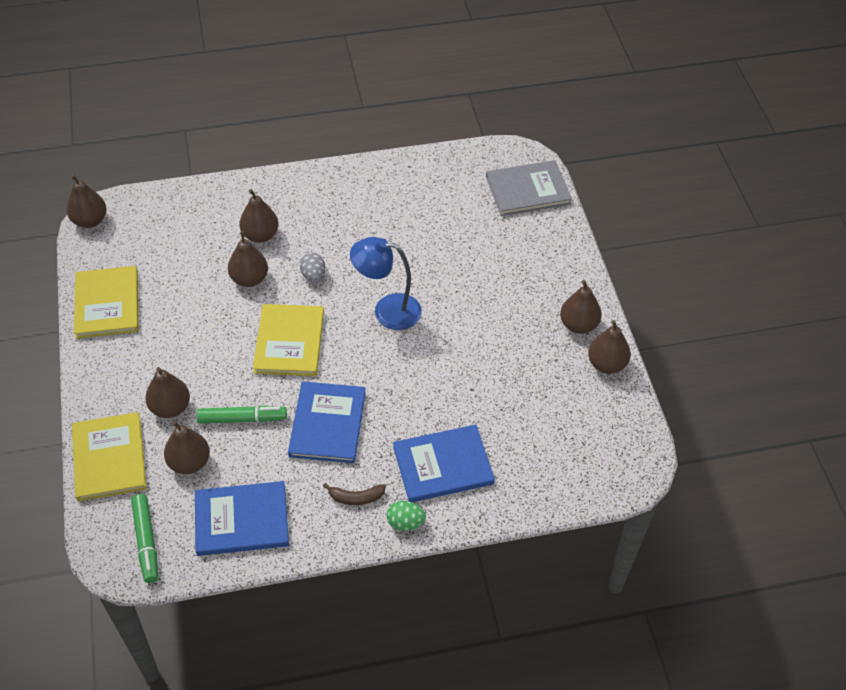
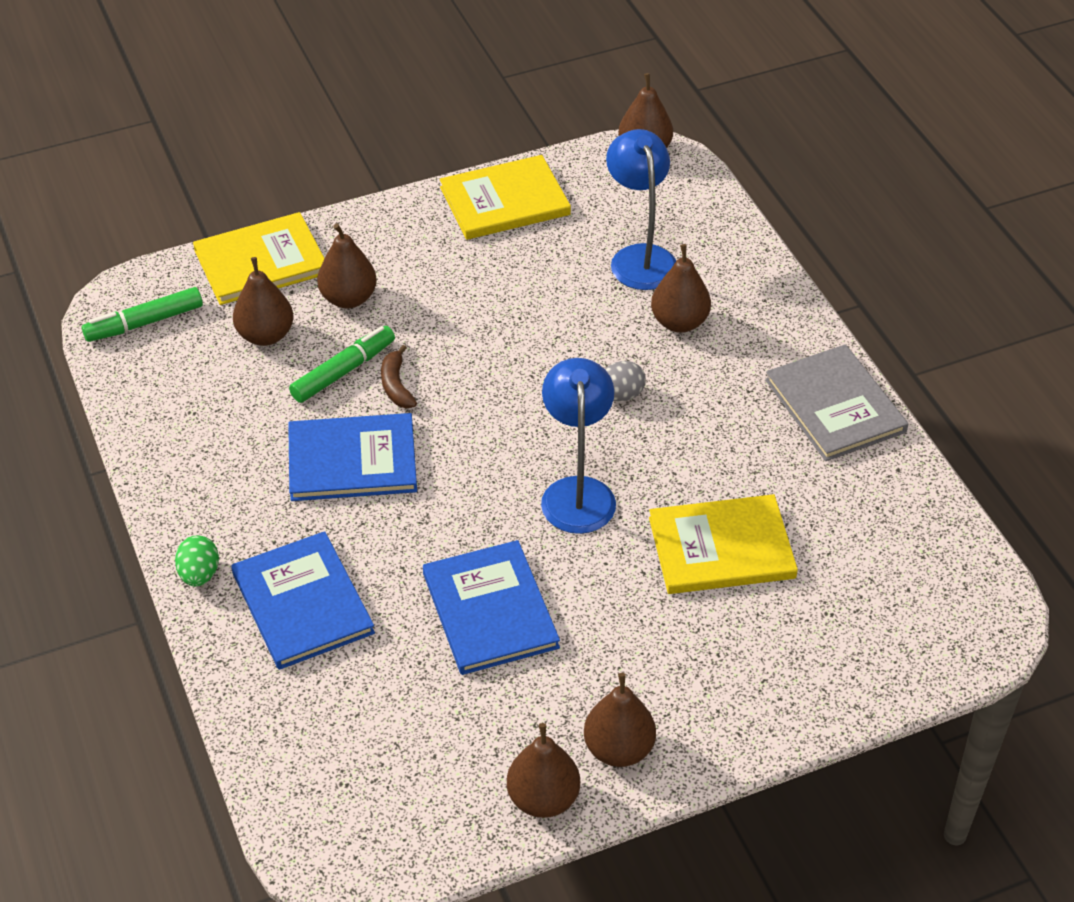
camera: 80 degrees right, 5 degrees down
blue book [195,481,289,556] -> blue book moved to [423,540,560,675]
green marker [197,406,287,424] -> green marker turned 120 degrees counterclockwise [289,326,395,403]
brown pear [228,231,268,287] -> none
yellow book [253,304,324,376] -> yellow book moved to [649,494,798,594]
brown banana [323,483,386,505] -> brown banana moved to [381,345,417,408]
grey book [486,160,572,216] -> grey book moved to [765,344,908,461]
none -> blue lamp [606,129,676,290]

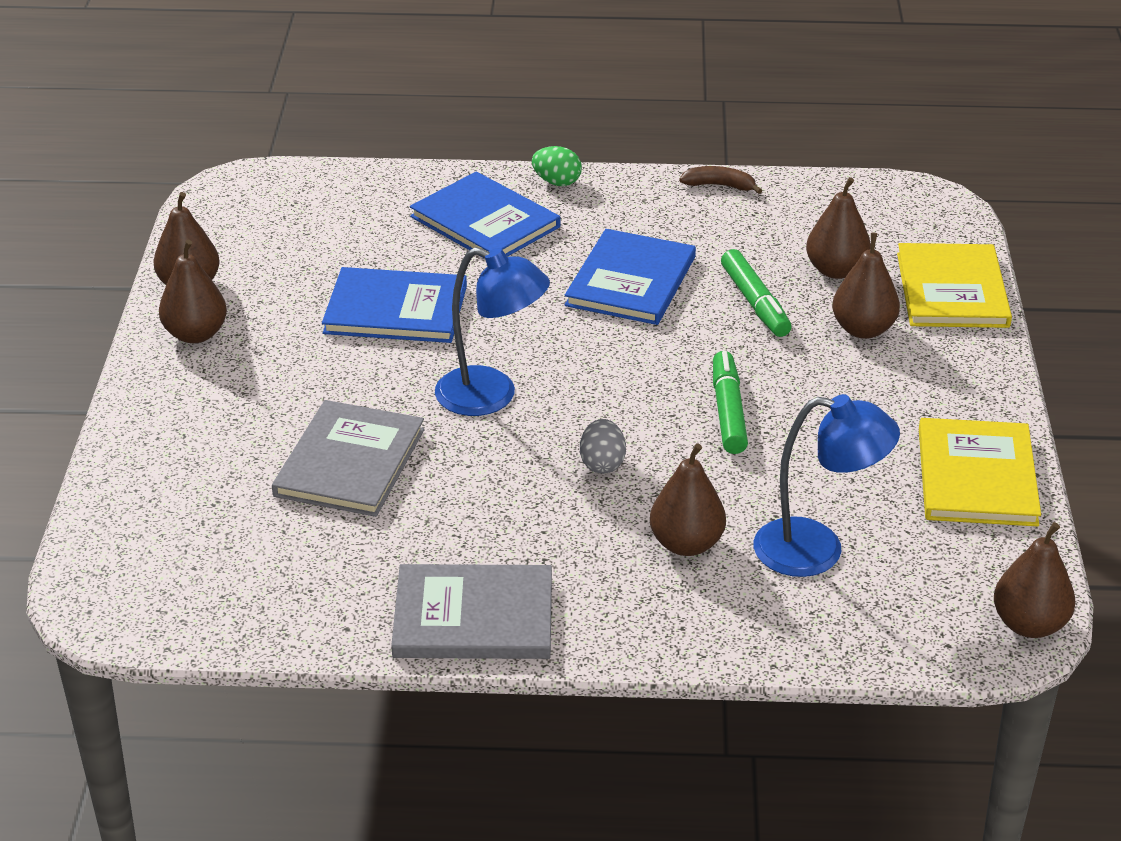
camera: 115 degrees right, 10 degrees down
green marker [82,287,203,342] -> green marker moved to [713,351,748,454]
blue book [231,531,375,670] -> blue book turned 45 degrees clockwise [410,172,560,259]
brown banana [381,345,417,408] -> brown banana moved to [679,166,762,194]
yellow book [649,494,798,594] -> grey book [272,400,425,517]

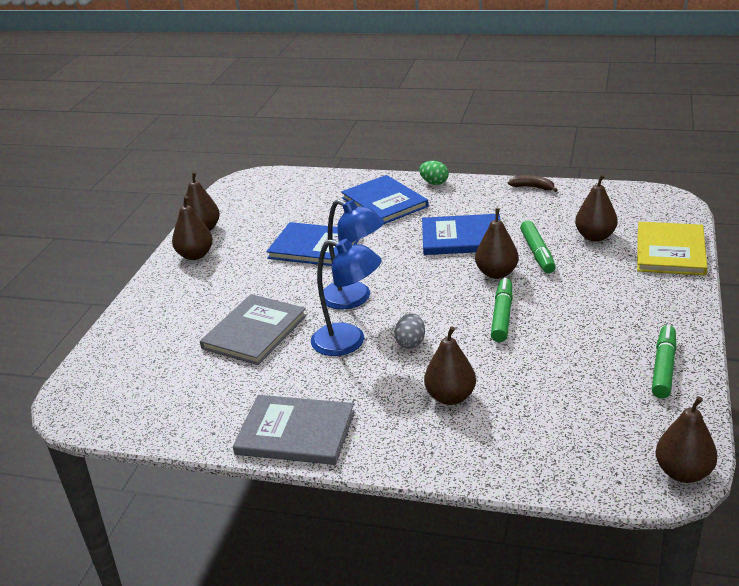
camera: 15 degrees right, 5 degrees down
blue book [565,229,696,325] -> blue book turned 60 degrees clockwise [422,214,500,255]
blue lamp [753,394,900,577] -> blue lamp moved to [311,239,382,356]
brown pear [832,233,900,339] -> brown pear moved to [475,208,519,279]
yellow book [919,418,1041,527] -> green marker [652,325,676,399]

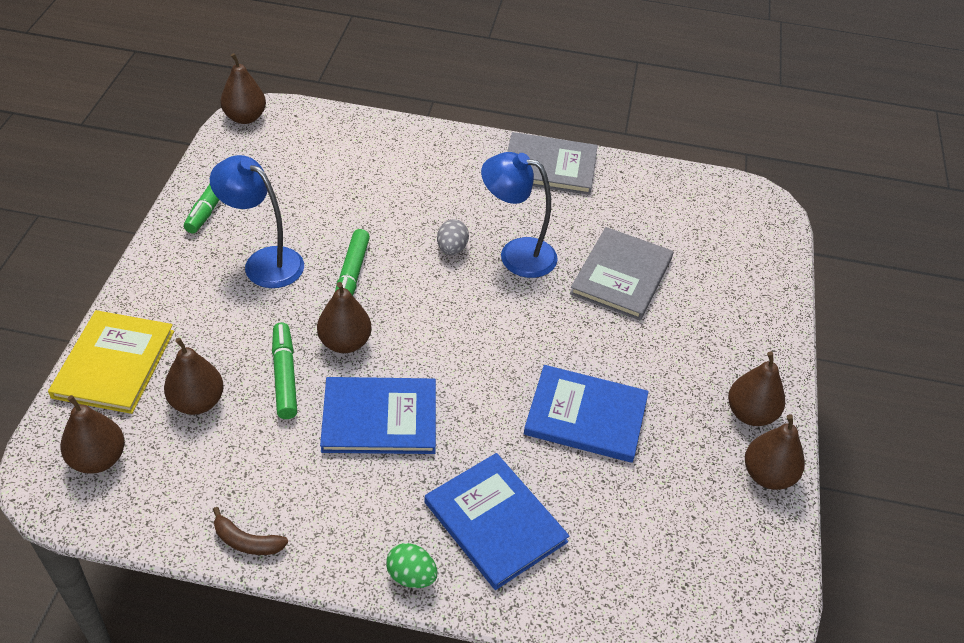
camera: 170 degrees right, 15 degrees up
blue lamp [323,199,384,310] -> blue lamp moved to [210,155,304,288]
brown pear [424,326,476,405] -> brown pear moved to [60,395,125,474]

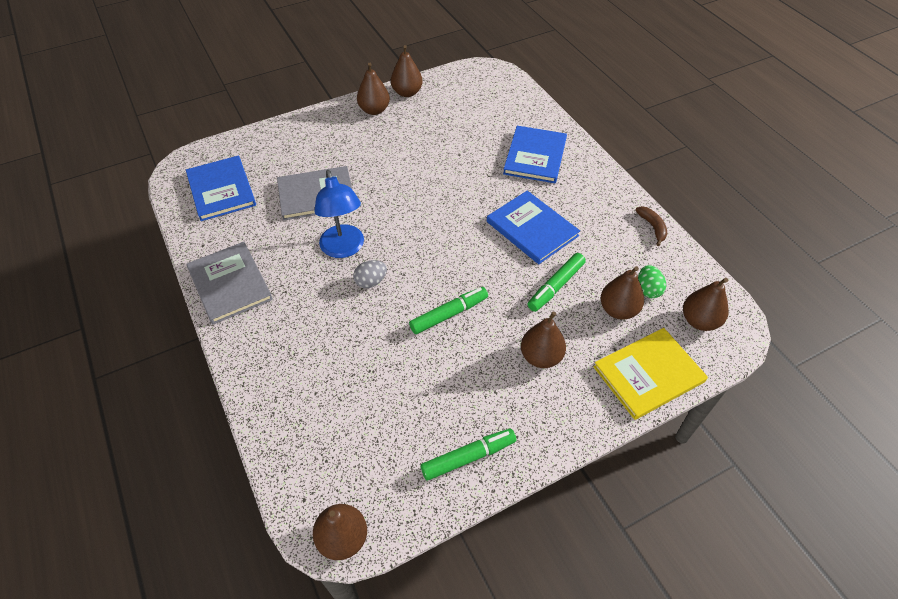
camera: 125 degrees left, 5 degrees up
blue lamp [210,155,304,288] -> none
brown pear [317,282,372,353] -> brown pear moved to [521,312,566,368]
green egg [386,543,437,588] -> green egg moved to [638,265,666,298]
blue book [524,365,649,463] -> blue book moved to [186,156,256,221]

